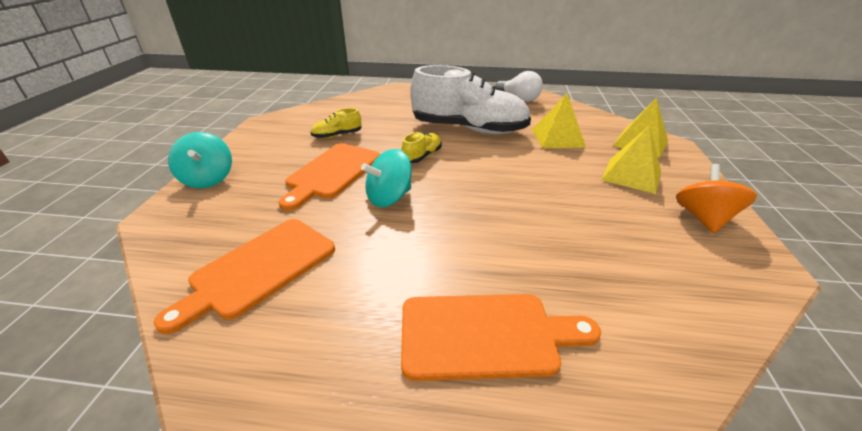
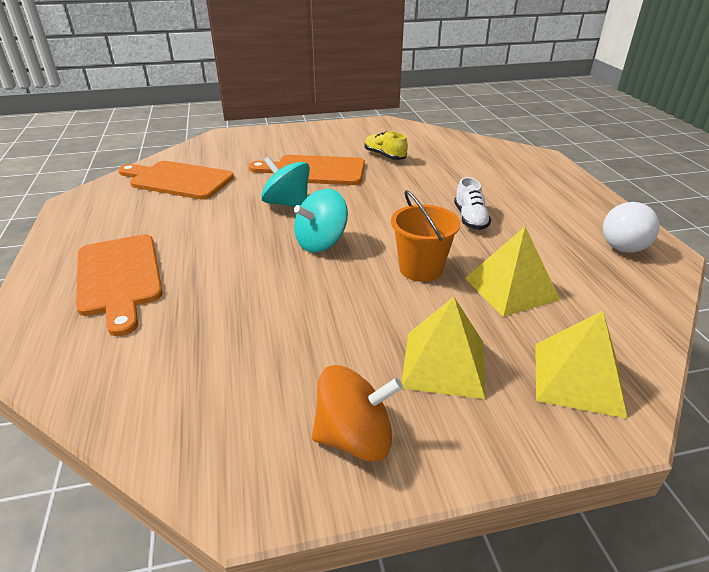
camera: 70 degrees right, 0 degrees up
turquoise spinning top [168,132,232,188] -> turquoise spinning top moved to [294,189,348,253]
yellow shoe [402,132,442,163] -> none
white shoe [411,65,531,134] -> white shoe [454,177,491,230], size x0.42
none -> orange bucket [391,190,460,282]

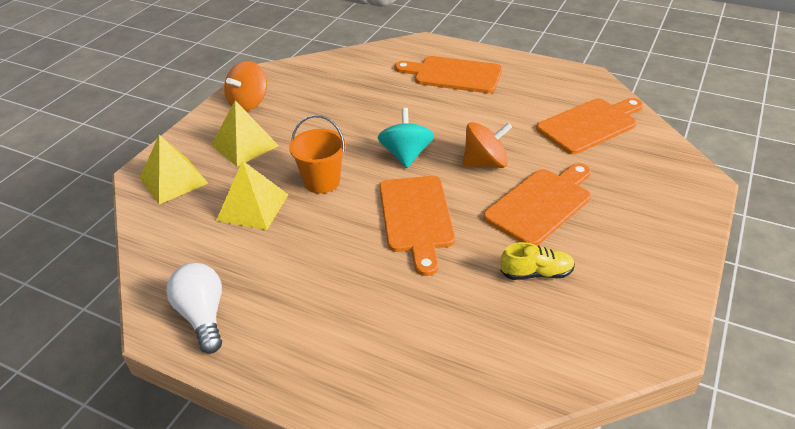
camera: 130 degrees right, 5 degrees up
turquoise spinning top [261,156,310,207] -> orange spinning top [463,122,512,168]
white shoe [454,177,491,230] -> none
none -> orange cutting board [380,176,455,276]

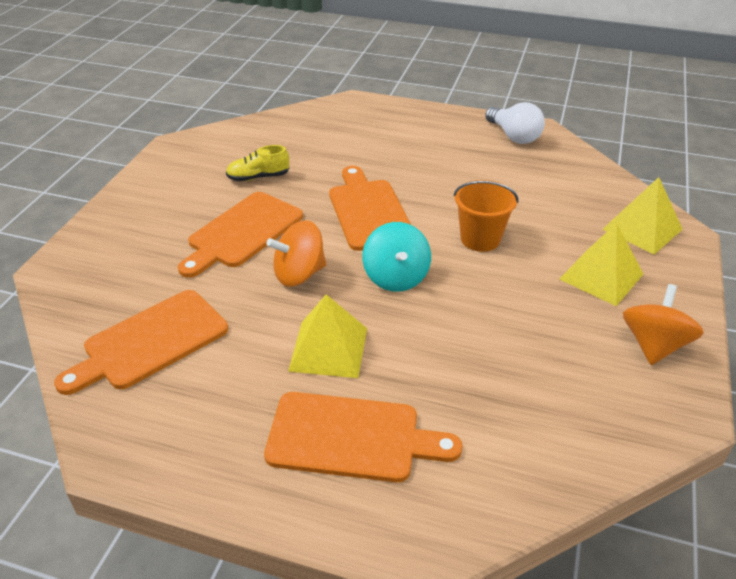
camera: 170 degrees right, 0 degrees up
yellow pyramid [216,160,288,230] -> yellow pyramid moved to [288,294,367,378]

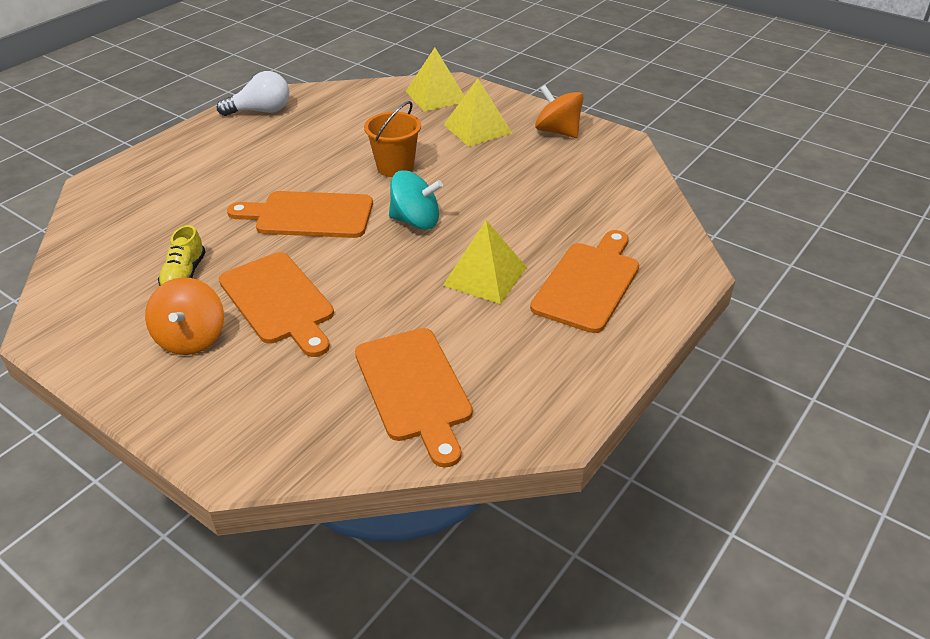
camera: 70 degrees left, 0 degrees up
orange spinning top [266,220,326,287] -> orange spinning top moved to [145,277,224,355]

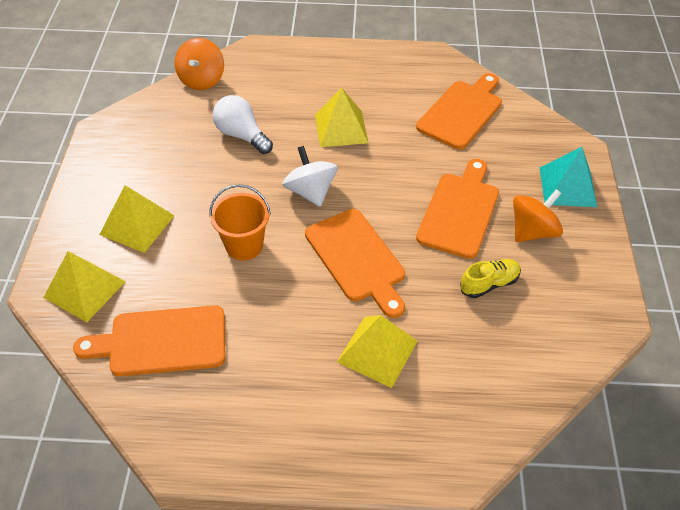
camera: 125 degrees left, 10 degrees up
white light bulb [217,71,289,116] -> white light bulb moved to [213,95,273,154]
turquoise spinning top [389,170,443,230] -> white spinning top [282,146,338,207]
orange cutting board [530,230,639,333] -> orange cutting board moved to [73,305,226,376]
orange spinning top [535,85,584,138] -> orange spinning top moved to [175,38,224,90]
none -> yellow pyramid [337,315,417,388]
none -> turquoise pyramid [540,147,597,207]

